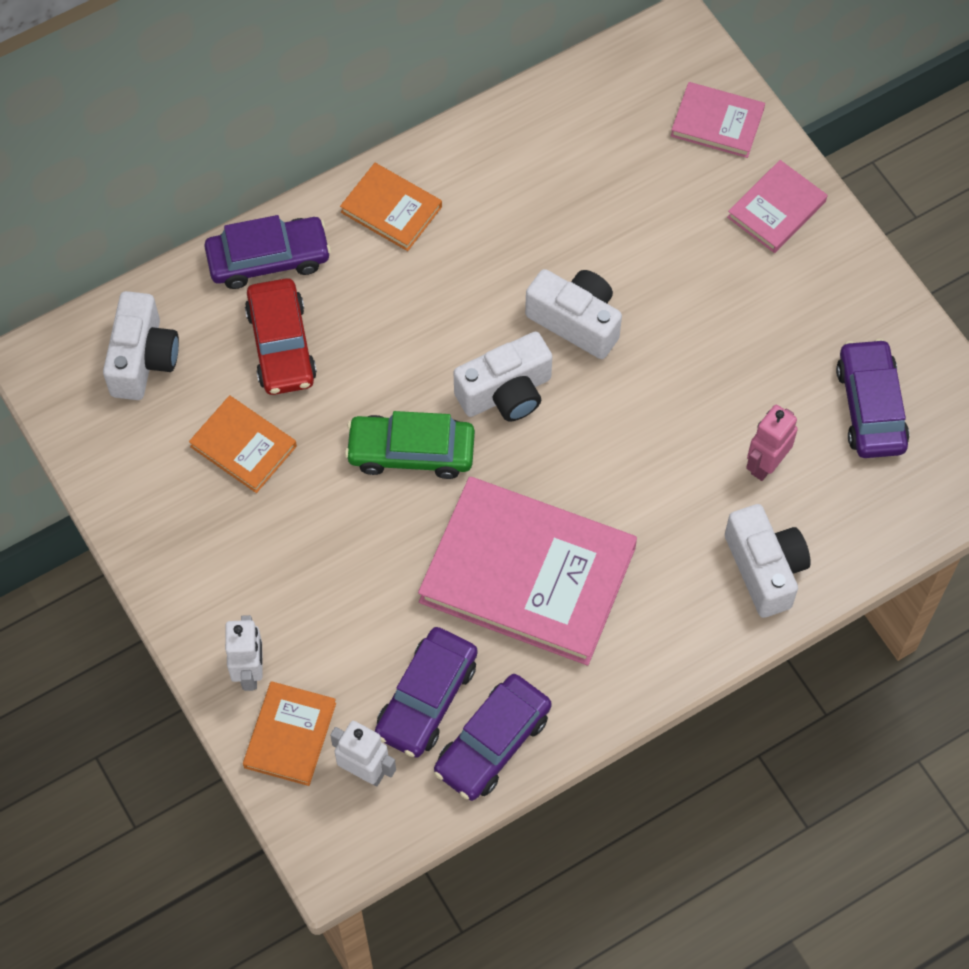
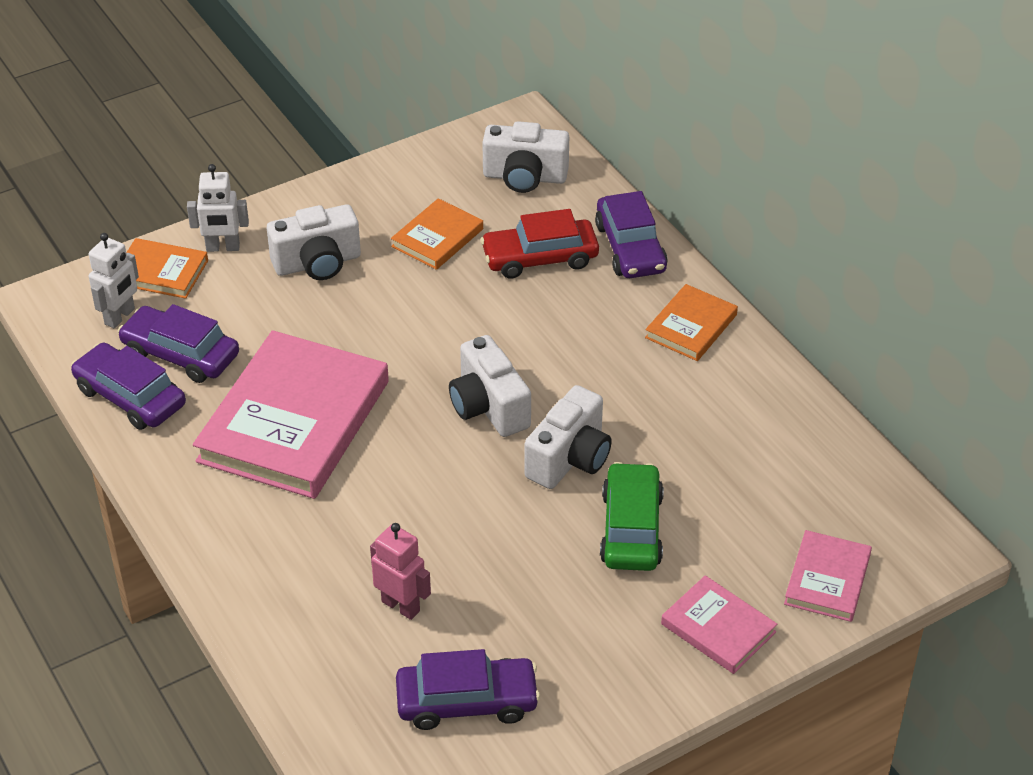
camera: 90 degrees right, 20 degrees down
green car [345,411,475,479] -> green car moved to [600,462,664,571]
white camera [725,504,811,618] -> white camera moved to [267,204,361,280]

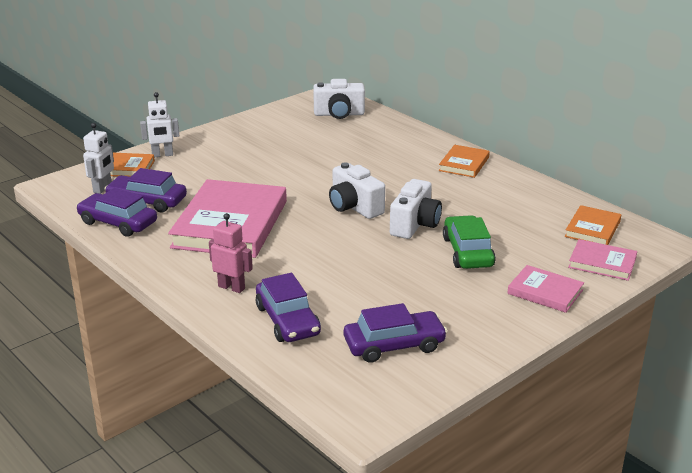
camera: 10 degrees left, 15 degrees down
white camera [267,204,361,280] -> none
pink robot [370,523,431,620] -> pink robot moved to [209,213,253,293]
orange book [391,198,483,270] -> orange book moved to [565,205,621,245]
red car [480,209,599,279] -> none
purple car [595,191,668,278] -> purple car moved to [256,273,321,342]
pink book [784,530,872,622] -> pink book turned 75 degrees counterclockwise [568,239,637,281]

